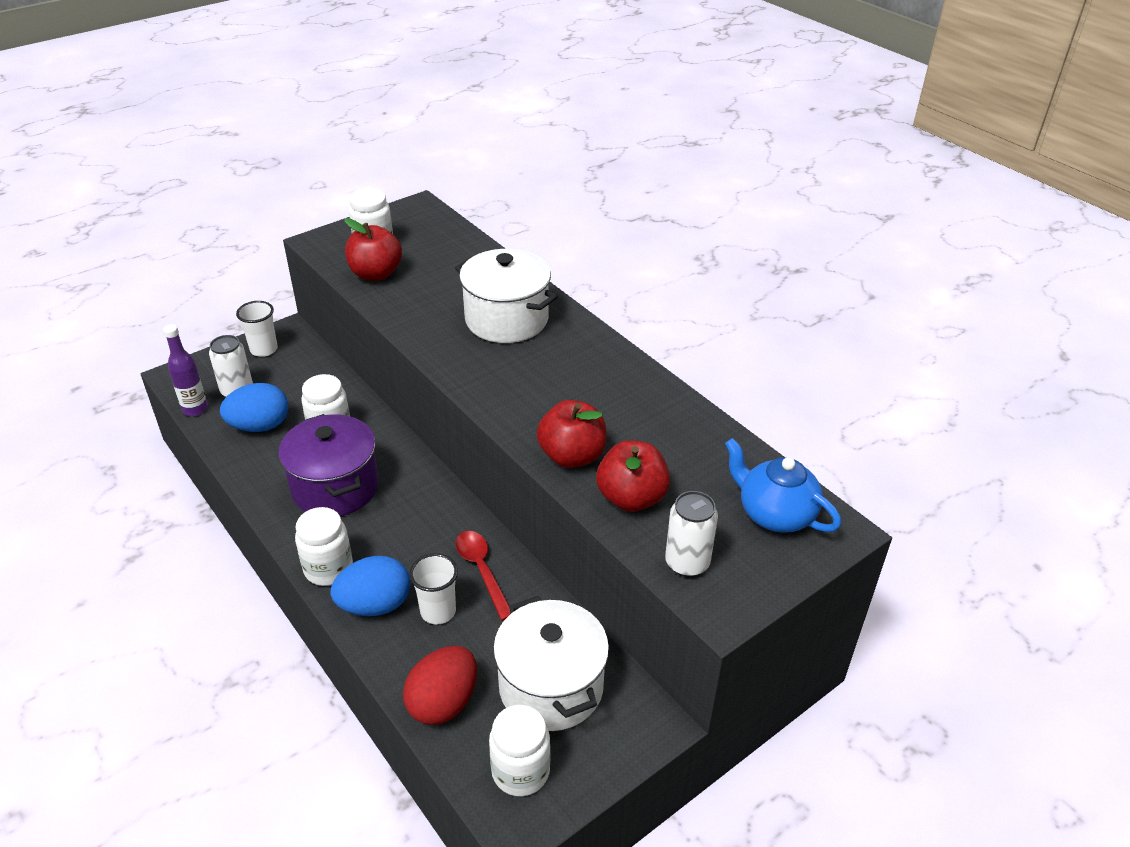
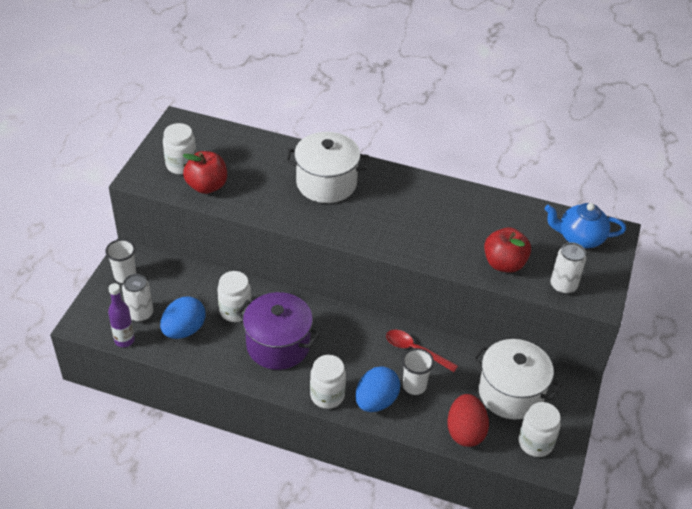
camera: 35 degrees left, 5 degrees up
red apple [537,400,607,468] -> none

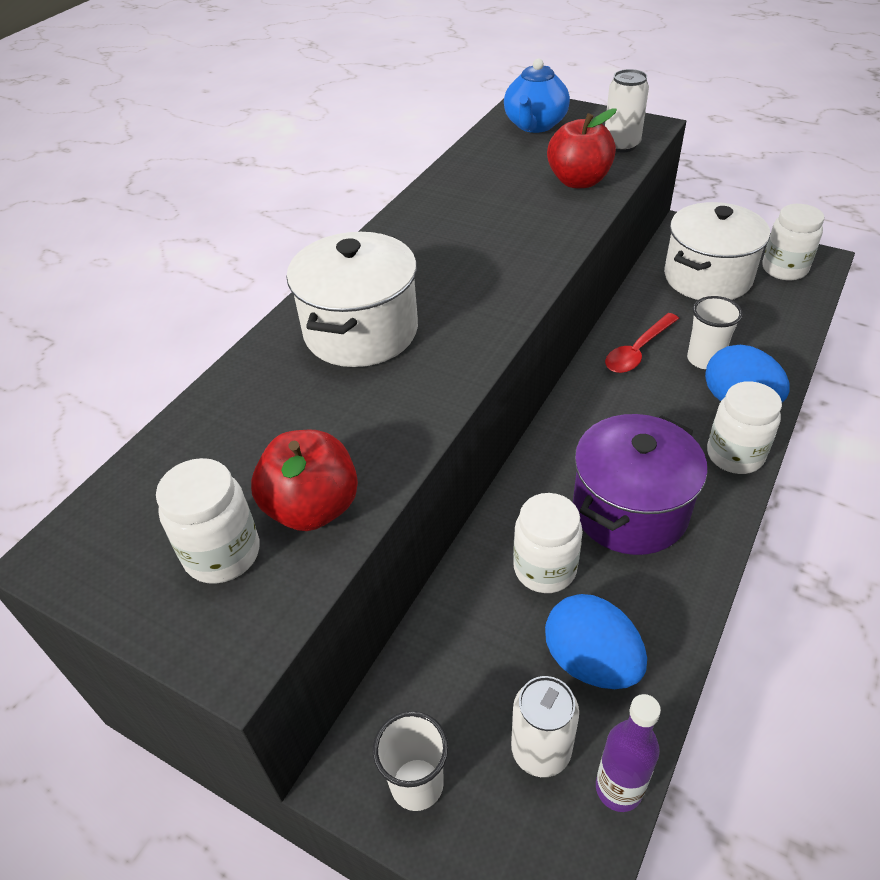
camera: 75 degrees left, 0 degrees up
red egg [447,394,489,447] -> none

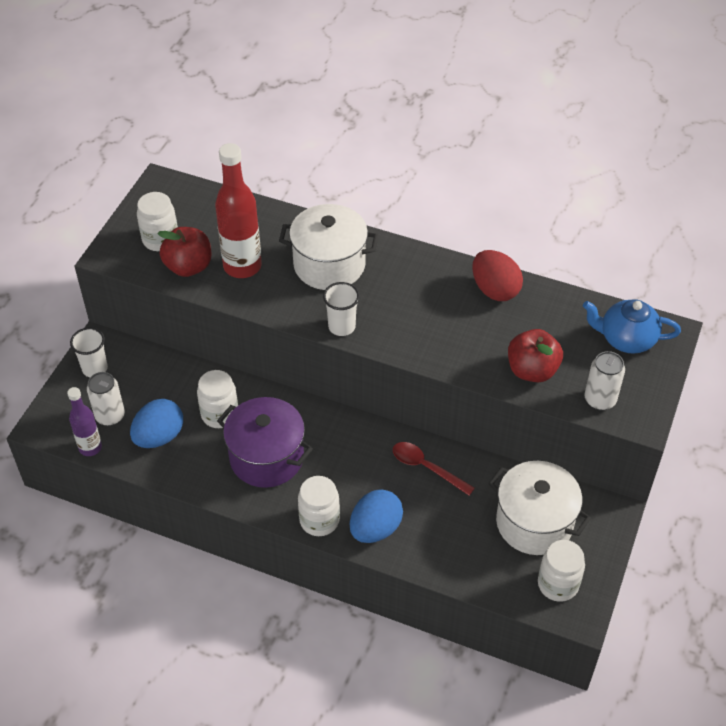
camera: 80 degrees right, 5 degrees up
white cup [687,296,743,369] -> white cup moved to [323,282,360,336]
none -> red bottle [215,143,262,278]
none -> red egg [472,250,523,301]

